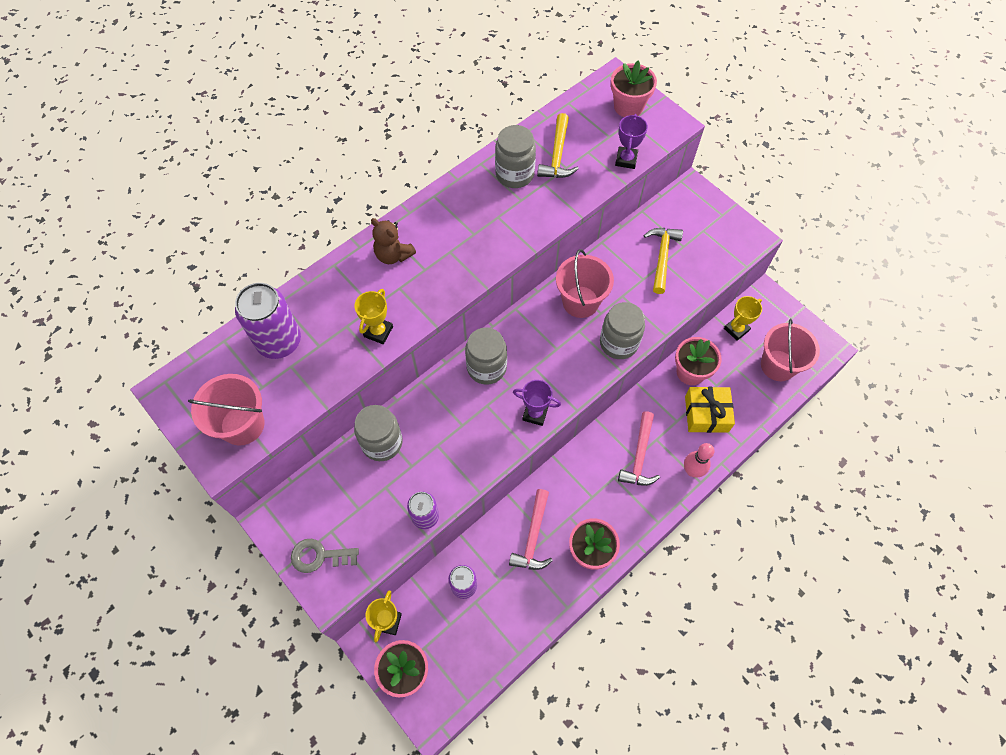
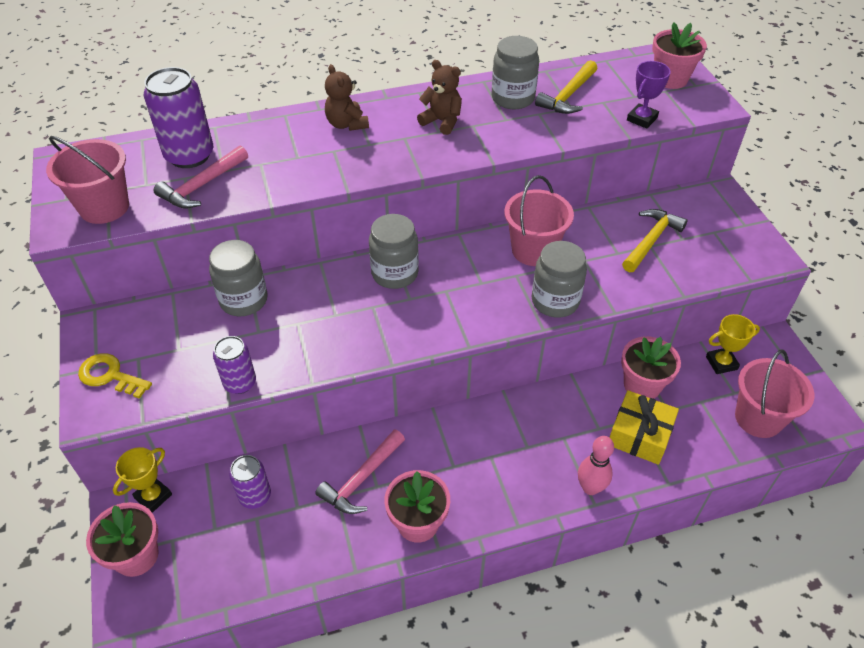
camera: 25 degrees right, 15 degrees down
grey key [291,539,359,573] -> yellow key [78,353,152,399]
yellow trophy [354,289,393,344] -> none
purple trophy [513,380,561,426] -> none
pink hammer [618,411,660,486] -> pink hammer moved to [154,146,248,209]
none -> brown teddy bear [417,60,462,135]

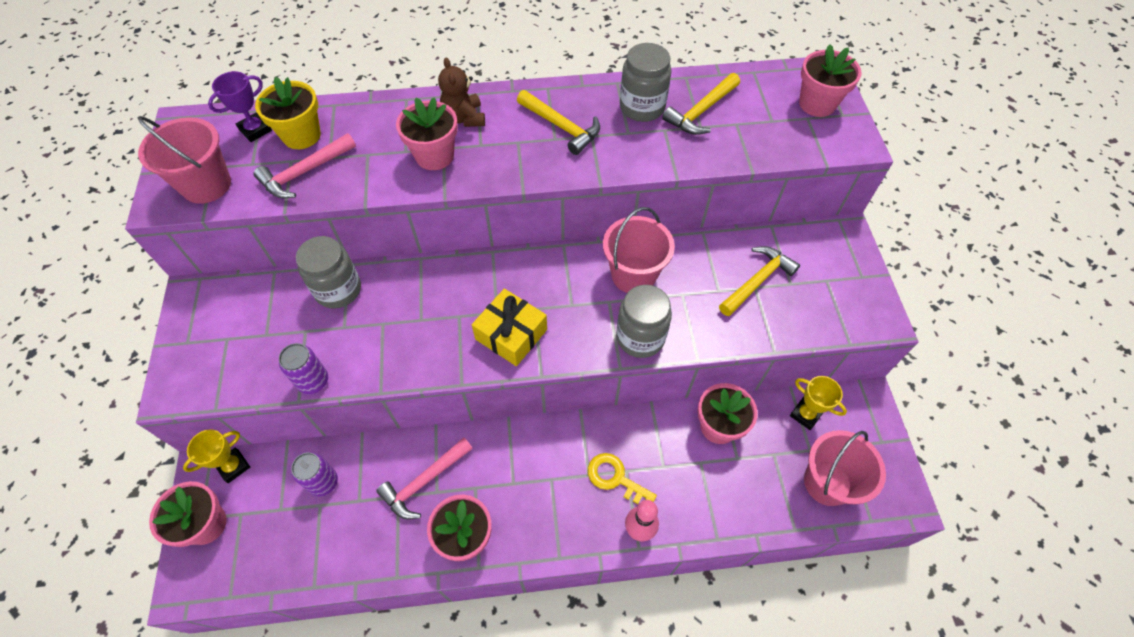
camera: 10 degrees right, 10 degrees up
yellow key [78,353,152,399] -> yellow key moved to [588,453,657,504]
purple can [144,67,213,168] -> yellow flower pot [255,77,321,149]
grey jar [369,214,419,289] -> none
brown teddy bear [417,60,462,135] -> yellow hammer [517,90,600,155]
yellow gift [609,390,679,465] -> yellow gift moved to [472,289,547,366]
purple trophy [627,61,671,129] -> purple trophy moved to [208,71,272,142]
yellow trophy [706,314,760,374] -> yellow trophy turned 45 degrees clockwise [790,376,847,430]
none -> pink flower pot [396,97,458,170]

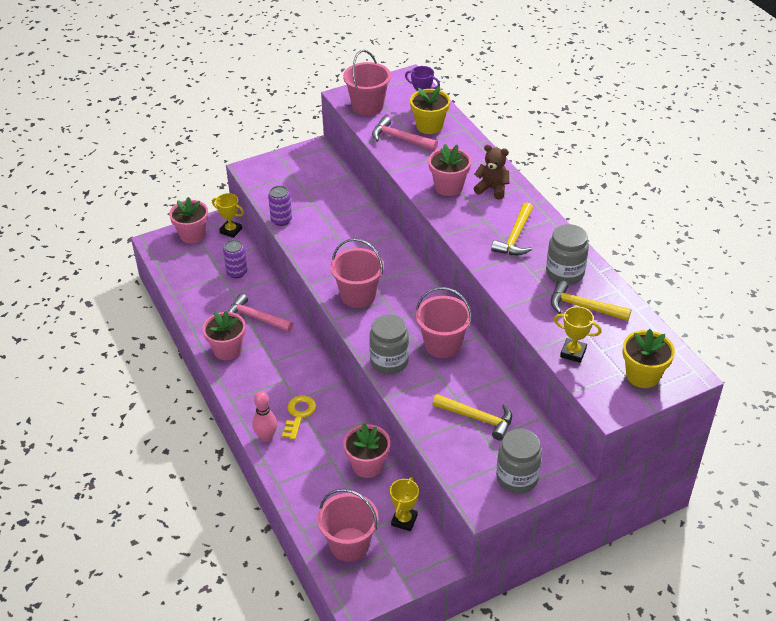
camera: 70 degrees right, 15 degrees down
grey jar [296,236,361,309] -> grey jar moved to [496,429,542,493]
brown teddy bear [438,57,485,127] -> brown teddy bear turned 60 degrees clockwise [473,145,509,200]
yellow gift [472,289,547,366] -> pink bucket [330,238,384,308]
pink flower pot [799,44,862,117] -> yellow flower pot [622,329,675,388]
none -> yellow trophy [554,307,602,363]

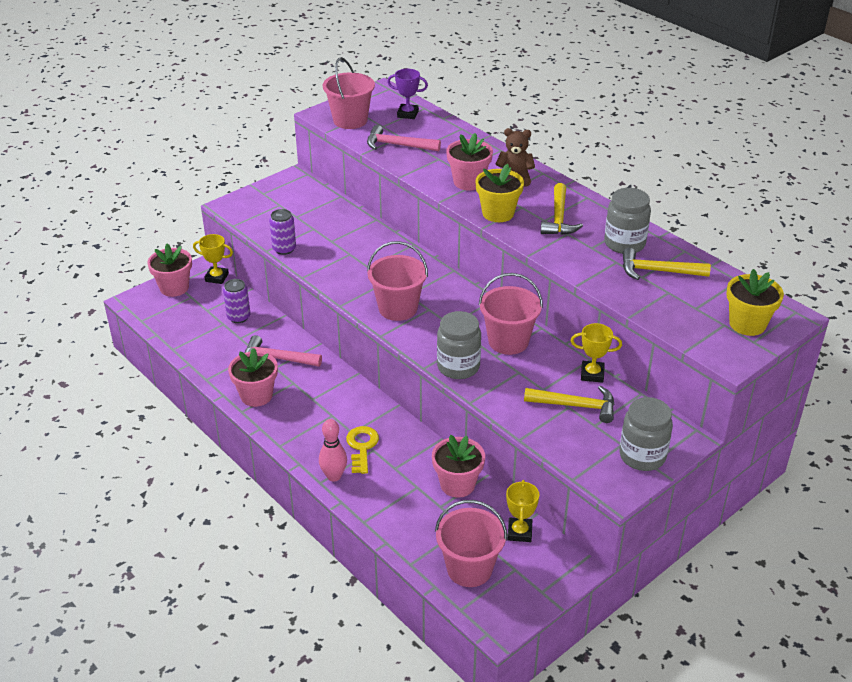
camera: 15 degrees left, 5 degrees down
yellow flower pot [410,86,450,134] -> yellow flower pot moved to [476,164,524,222]
yellow trophy [554,307,602,363] -> yellow trophy moved to [571,323,622,383]

